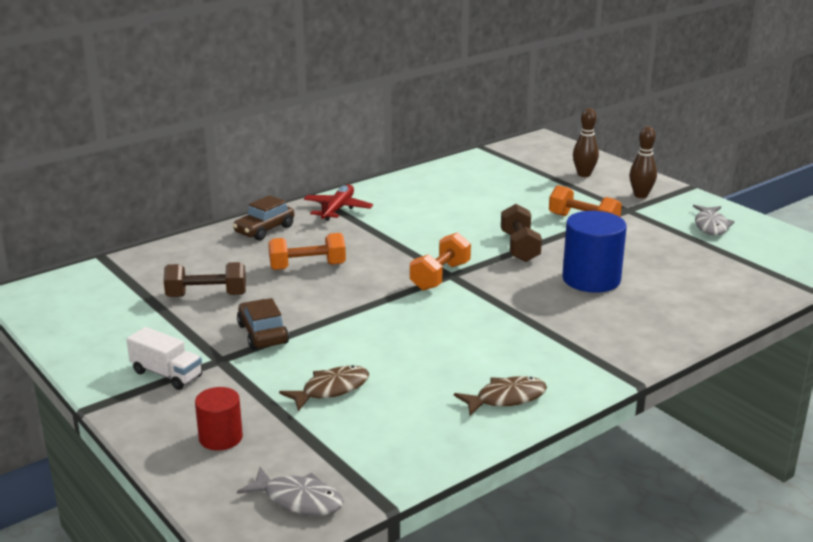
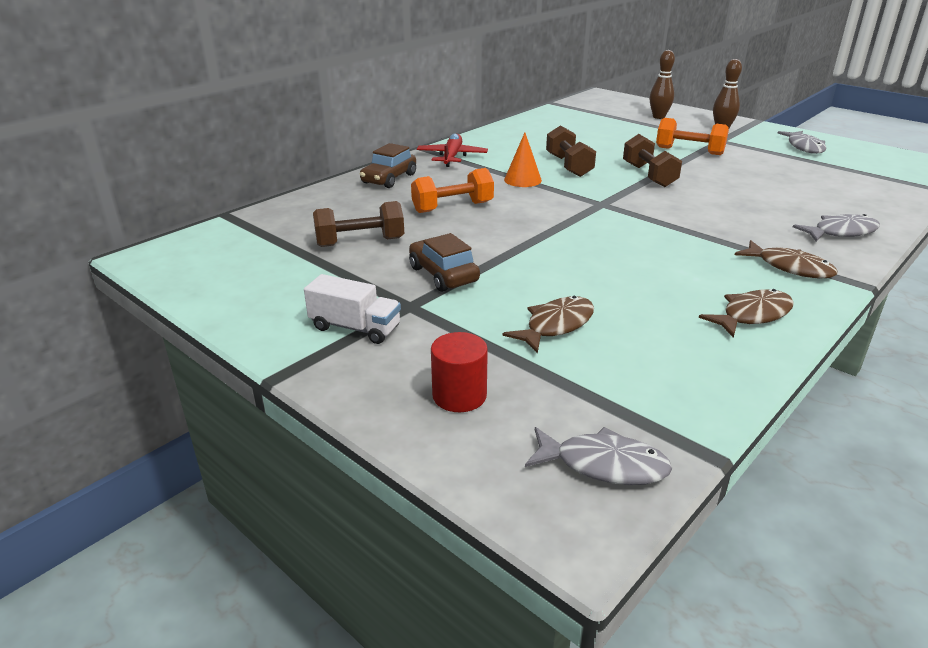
camera: 10 degrees left, 5 degrees up
orange dumbbell [410,232,471,291] -> none
blue cylinder [562,211,627,293] -> none
none -> orange cone [504,133,542,187]
none -> brown dumbbell [546,125,596,177]
none -> brown fish [735,240,838,278]
none -> grey fish [793,214,880,242]

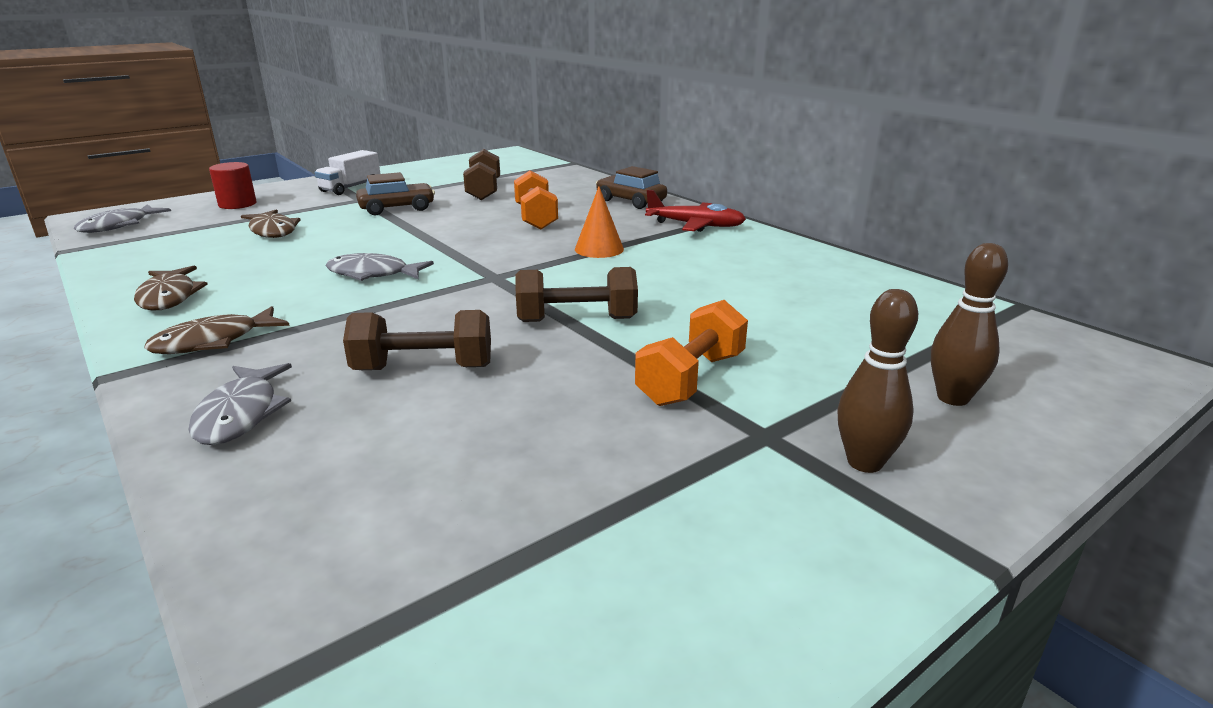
camera: 100 degrees right, 5 degrees down
brown dumbbell [546,125,596,177] -> brown dumbbell moved to [343,310,491,370]
grey fish [777,131,826,154] -> grey fish moved to [325,253,434,281]

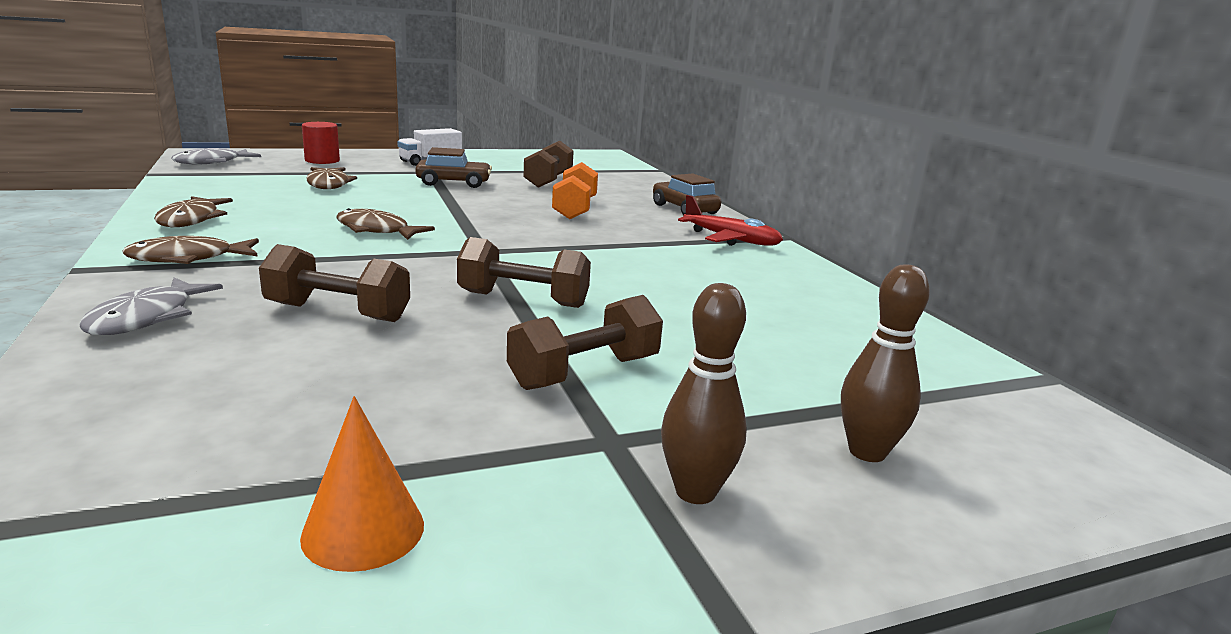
camera: 15 degrees right, 5 degrees down
grey fish [325,253,434,281] -> brown fish [336,208,435,240]
orange cone [575,187,624,258] -> orange cone moved to [300,396,424,572]
orange dumbbell [635,300,748,406] -> brown dumbbell [507,295,663,390]

